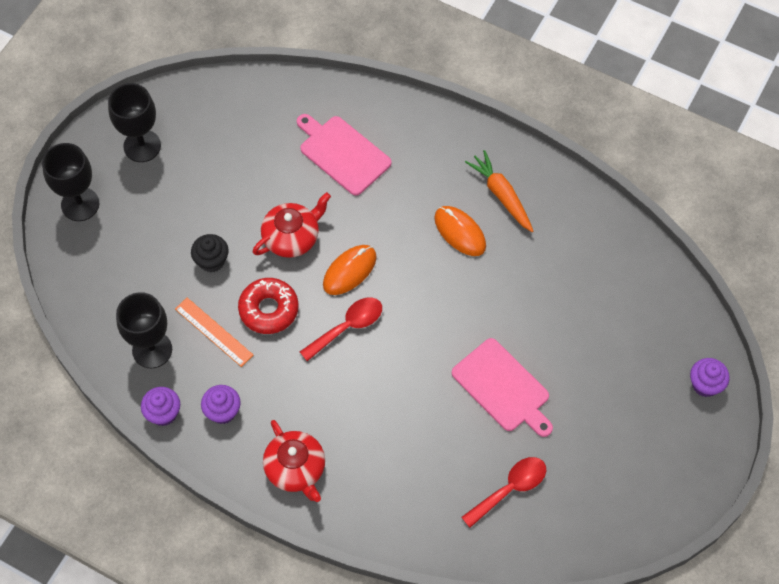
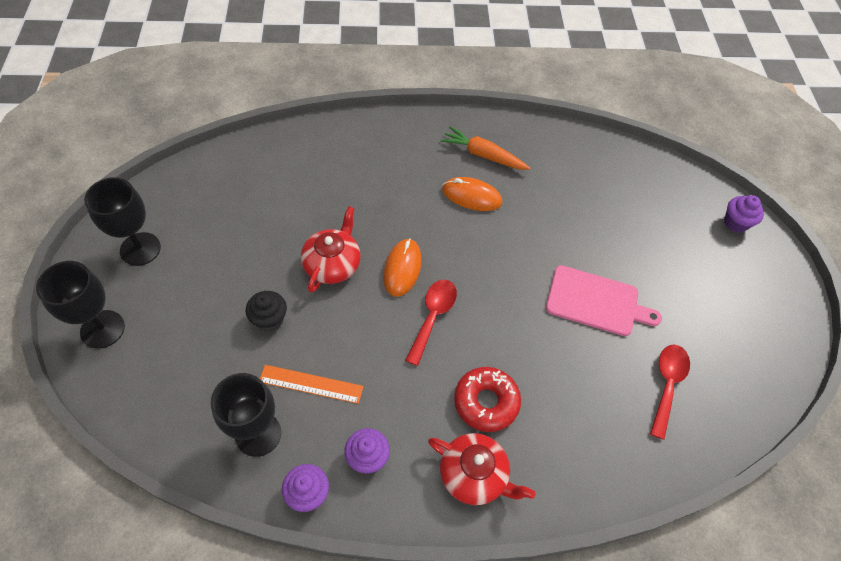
camera: 35 degrees left, 5 degrees down
red donut [238,278,299,334] -> red donut moved to [454,367,521,432]
pink cutting board [297,114,392,196] -> none

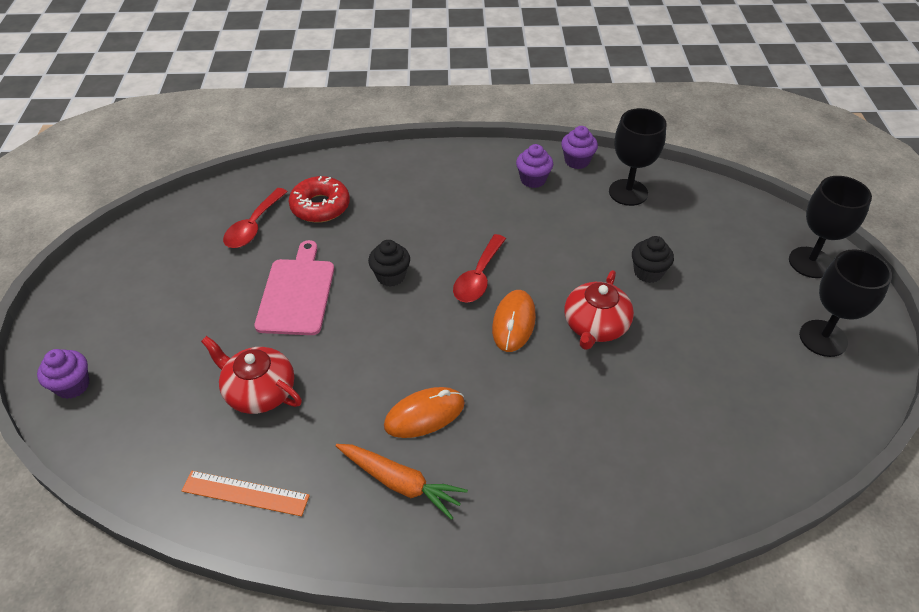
camera: 175 degrees left, 10 degrees down
orange ruler [260,365,363,404] -> orange ruler moved to [181,471,310,516]
red teapot [428,433,535,505] -> red teapot moved to [201,336,302,414]
orange mouse [442,177,502,211] -> orange mouse turned 45 degrees counterclockwise [384,387,465,438]
red donut [454,367,521,432] -> red donut moved to [289,176,350,223]
pink cutting board [546,265,662,336] -> pink cutting board turned 75 degrees clockwise [254,240,334,335]
none -> black cupcake [368,240,410,287]

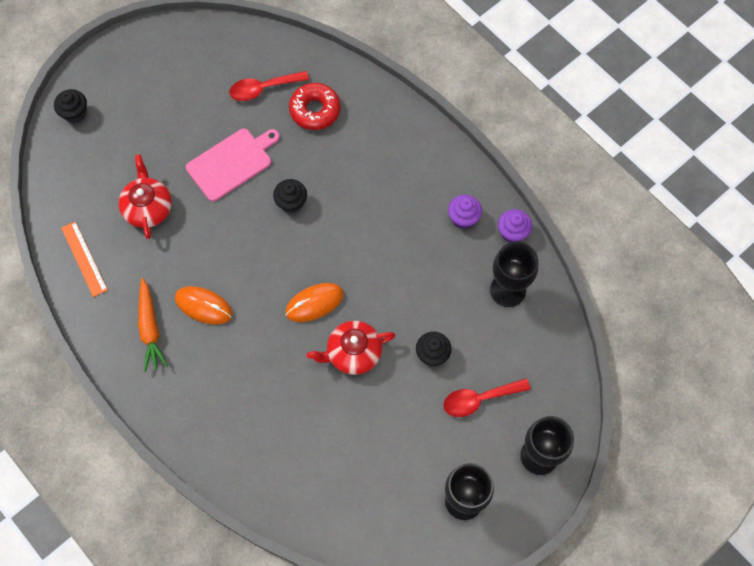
camera: 50 degrees right, 20 degrees up
purple cupcake [37,349,89,399] -> black cupcake [54,89,87,123]
red spoon [453,234,506,302] -> red spoon moved to [443,379,530,417]

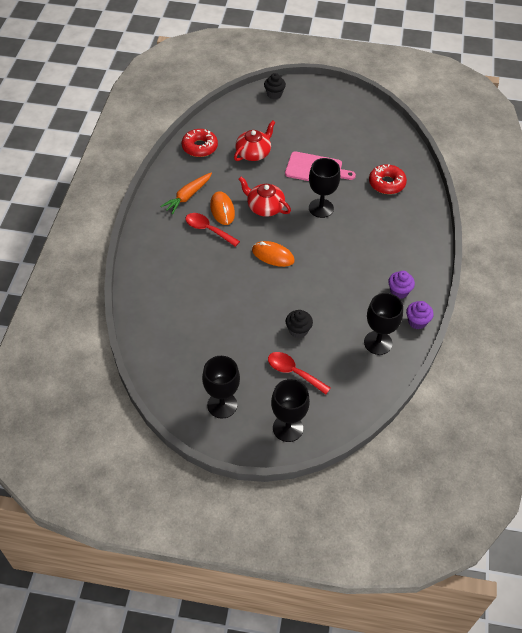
camera: 50 degrees right, 15 degrees down
orange ruler [61,221,108,297] -> red donut [182,129,218,157]
red spoon [229,71,309,101] -> red spoon moved to [186,213,240,247]
black cupcake [273,179,307,213] -> black goblet [309,158,340,218]
red teapot [307,321,395,375] -> red teapot moved to [239,176,291,217]

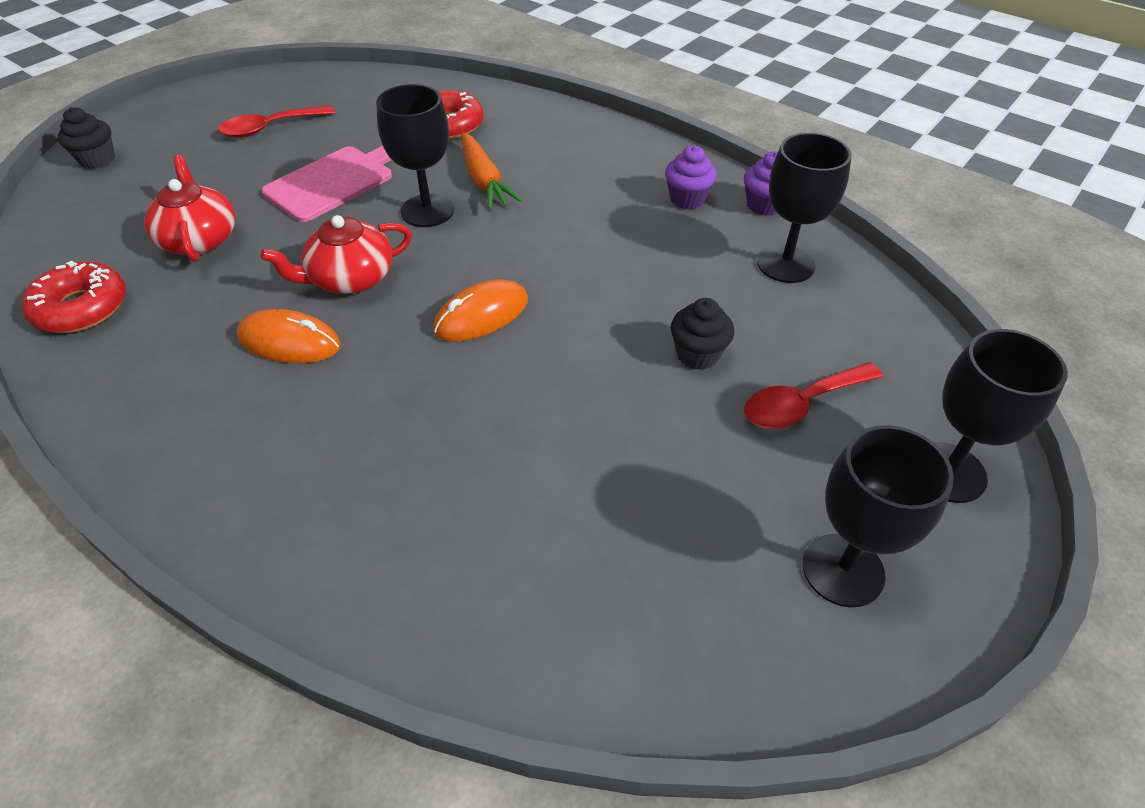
camera: 60 degrees left, 5 degrees down
orange carrot [160,173,212,214] -> orange carrot moved to [461,132,522,209]
red spoon [186,213,240,247] -> red spoon moved to [218,105,335,138]

